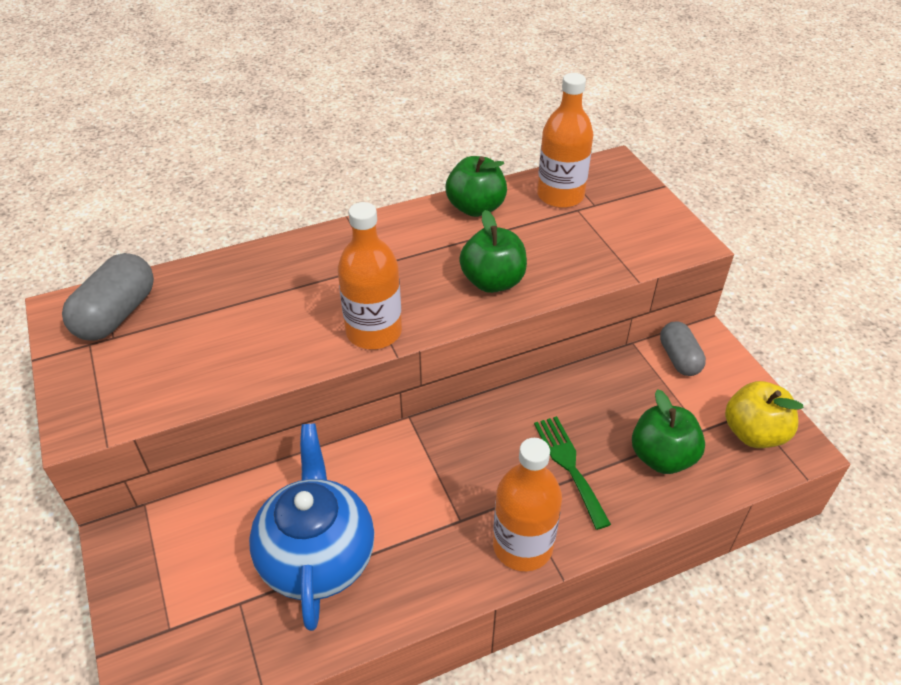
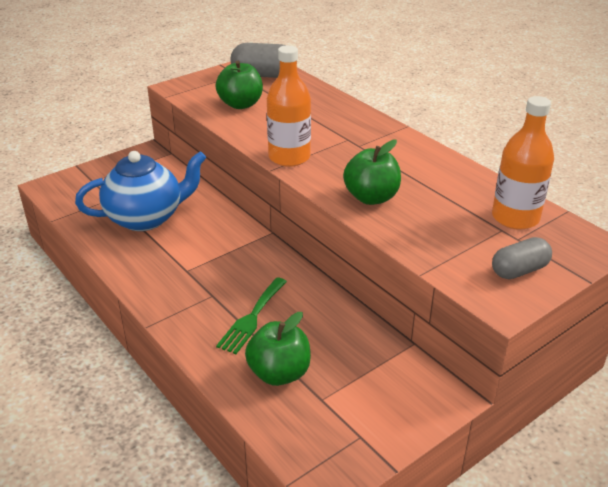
camera: 75 degrees right, 10 degrees down
green apple [446,156,507,217] -> green apple moved to [216,61,263,109]
orange bottle [493,438,562,571] -> none
green fork [534,416,611,530] -> green fork turned 150 degrees clockwise [216,277,287,354]
grey capsule [660,322,706,376] -> grey capsule moved to [492,237,552,279]
yellow apple [725,381,804,448] -> none

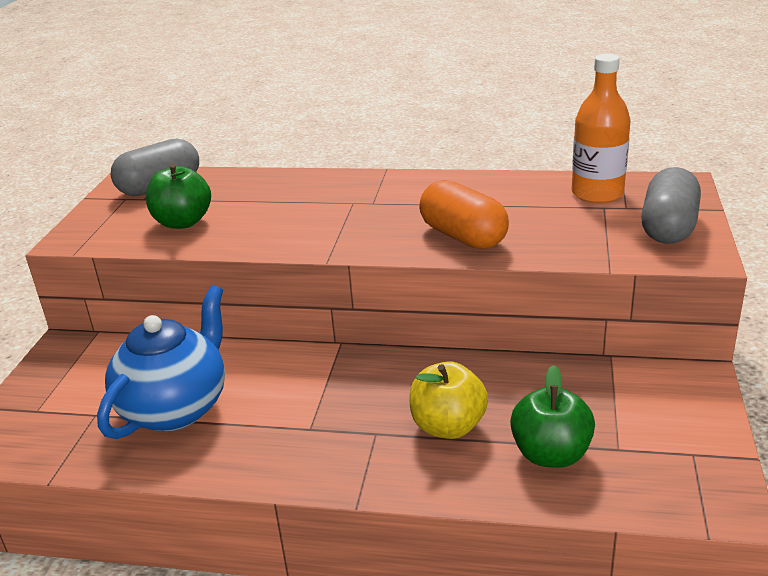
camera: 40 degrees left, 5 degrees down
green fork [216,277,287,354] -> yellow apple [410,361,488,439]
orange bottle [267,45,311,167] -> none
green apple [343,140,401,205] -> orange capsule [419,180,509,249]
grey capsule [492,237,552,279] -> grey capsule [641,167,701,244], size x1.51

